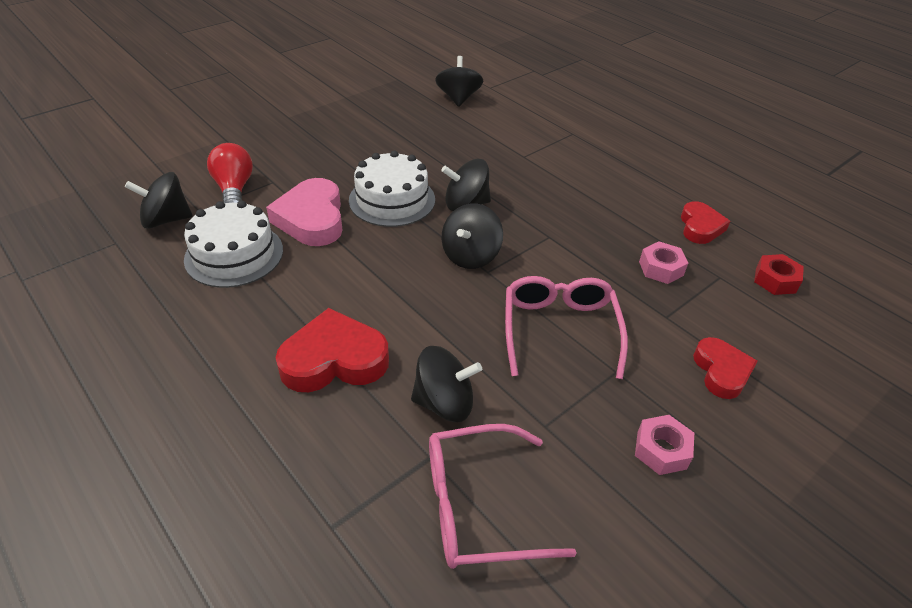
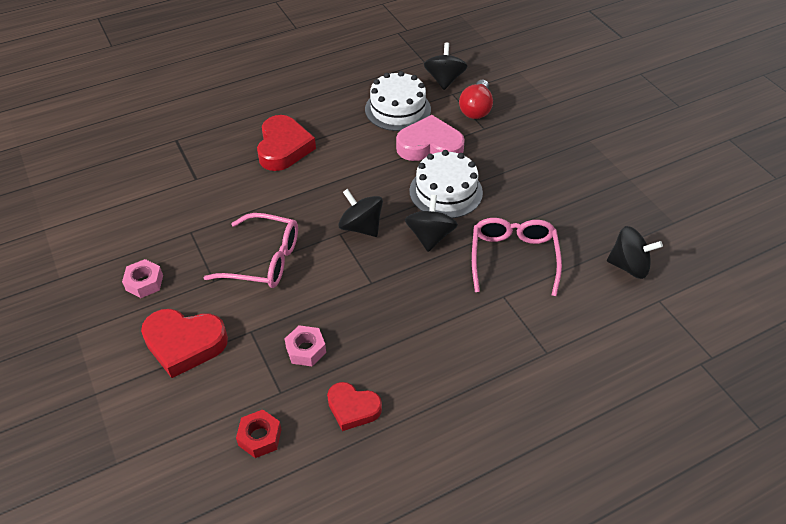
camera: 105 degrees right, 5 degrees up
red light bulb [207,143,253,203] -> red light bulb turned 105 degrees clockwise [459,80,493,119]
black spinning top [411,346,482,422] -> none
pink glasses [429,424,577,569] -> pink glasses moved to [472,218,562,296]
red heart [693,337,758,399] -> red heart [141,309,228,378], size x1.58

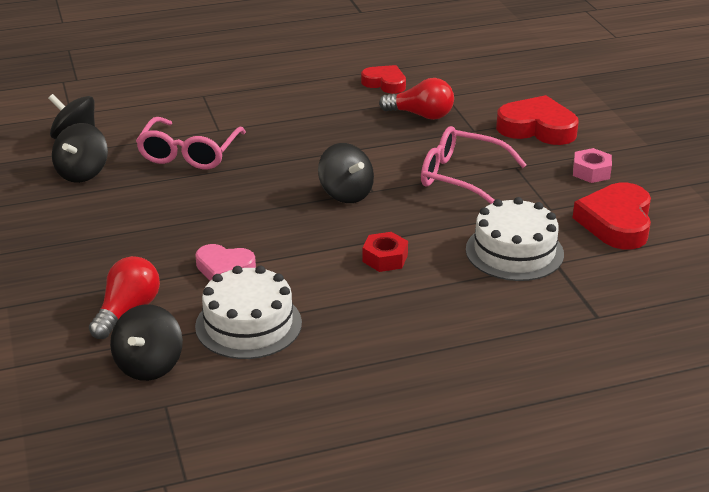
camera: 170 degrees left, 15 degrees down
red nut [236,410,282,458] -> red nut moved to [363,232,408,272]
red heart [257,115,316,171] -> red heart moved to [573,183,651,250]
pink nut [284,325,326,366] -> red light bulb [379,78,454,120]
pink heart [396,115,465,161] -> pink heart [195,244,256,281], size x0.63
black spinning top [405,195,458,252] -> black spinning top moved to [52,123,108,183]
white cake [409,150,483,218] -> white cake moved to [466,197,564,281]

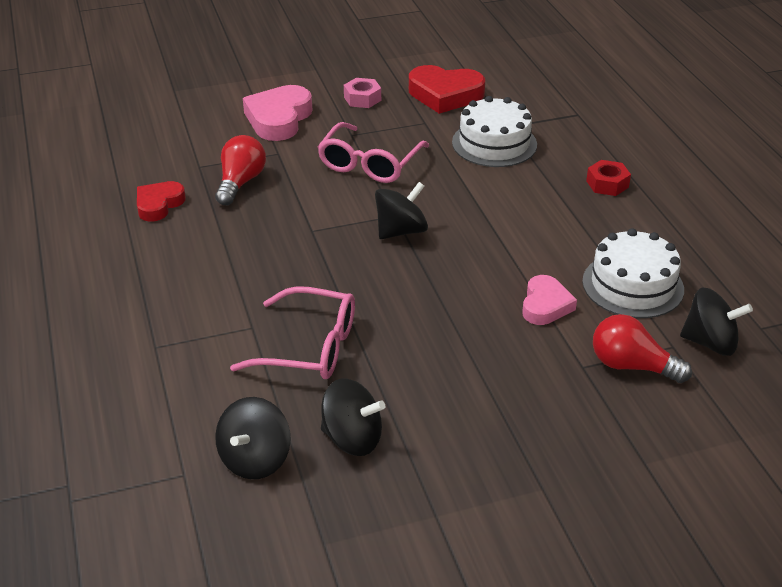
camera: 90 degrees left, 5 degrees up
red nut [363,232,408,272] -> red nut moved to [586,160,631,196]
red heart [496,95,579,145] -> pink heart [243,85,312,141]

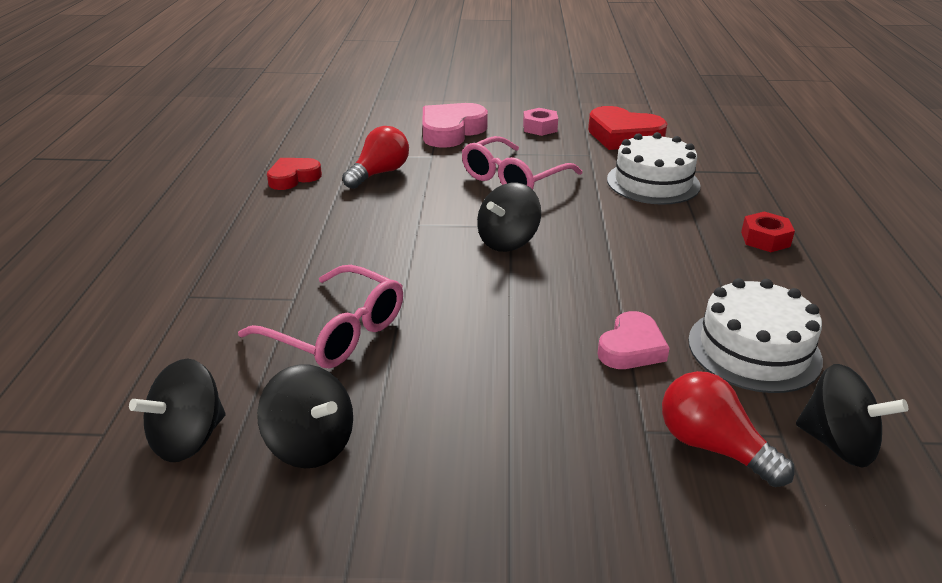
camera: 20 degrees right, 5 degrees down
black spinning top [375,182,428,239] -> black spinning top turned 150 degrees clockwise [477,183,541,252]

